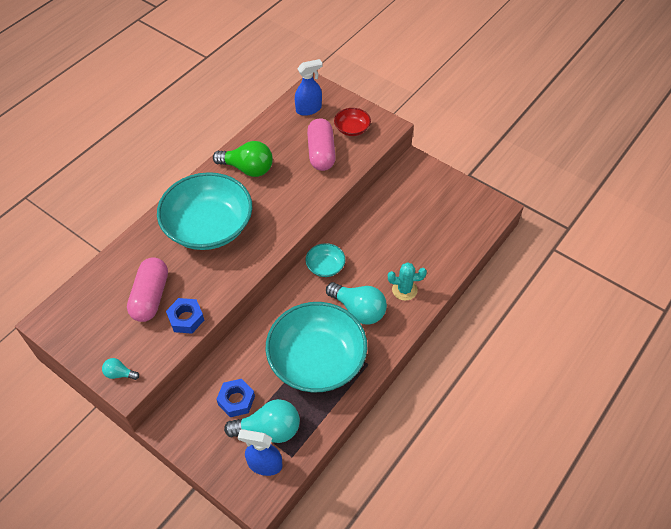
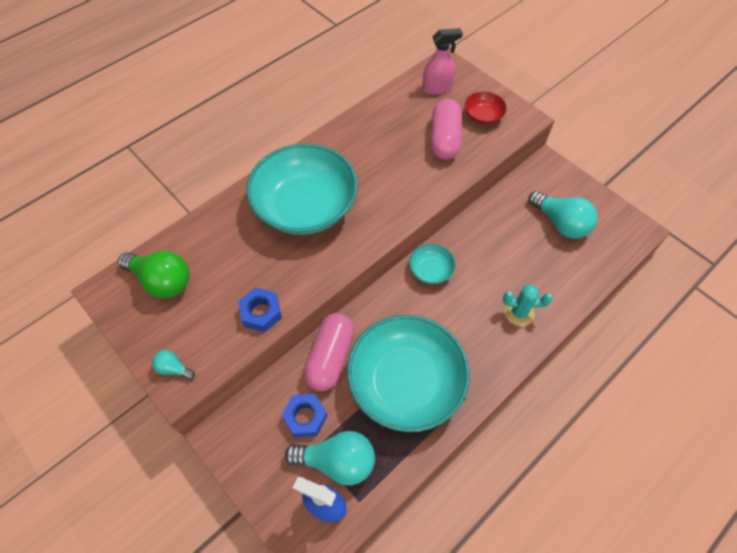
camera: 10 degrees right, 5 degrees up
pink capsule [127,257,168,322] -> pink capsule moved to [304,313,354,391]
green light bulb [213,141,273,177] -> green light bulb moved to [118,251,190,298]
blue spray bottle [295,59,322,116] -> pink spray bottle [422,28,463,95]
turquoise light bulb [326,282,387,325] -> turquoise light bulb moved to [528,191,598,239]

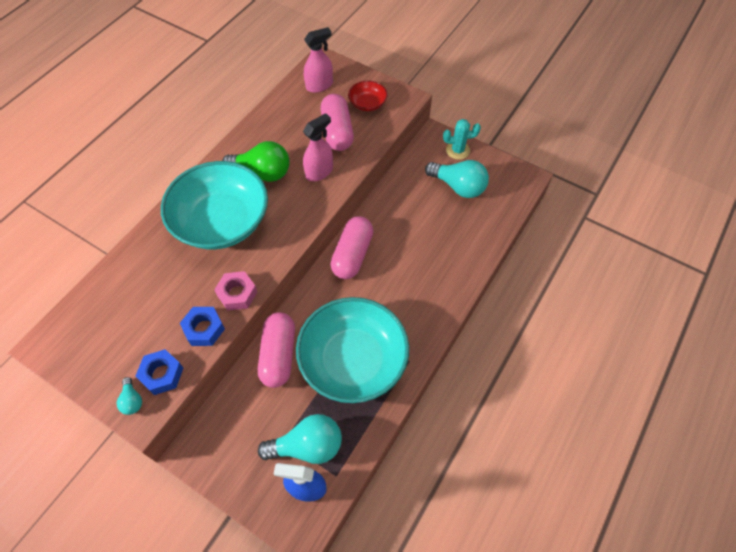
camera: 15 degrees left, 0 degrees up
green light bulb [118,251,190,298] -> green light bulb moved to [222,141,289,182]
turquoise light bulb [152,350,195,380] -> turquoise light bulb turned 120 degrees counterclockwise [117,377,142,415]
blue nut [282,394,327,438] -> blue nut moved to [135,349,183,395]
turquoise bowl [409,244,455,284] -> pink capsule [330,216,373,279]
turquoise cactus [503,284,553,326] -> turquoise cactus moved to [443,119,481,160]
none -> pink nut [214,271,257,311]
none -> pink spray bottle [303,113,333,181]

